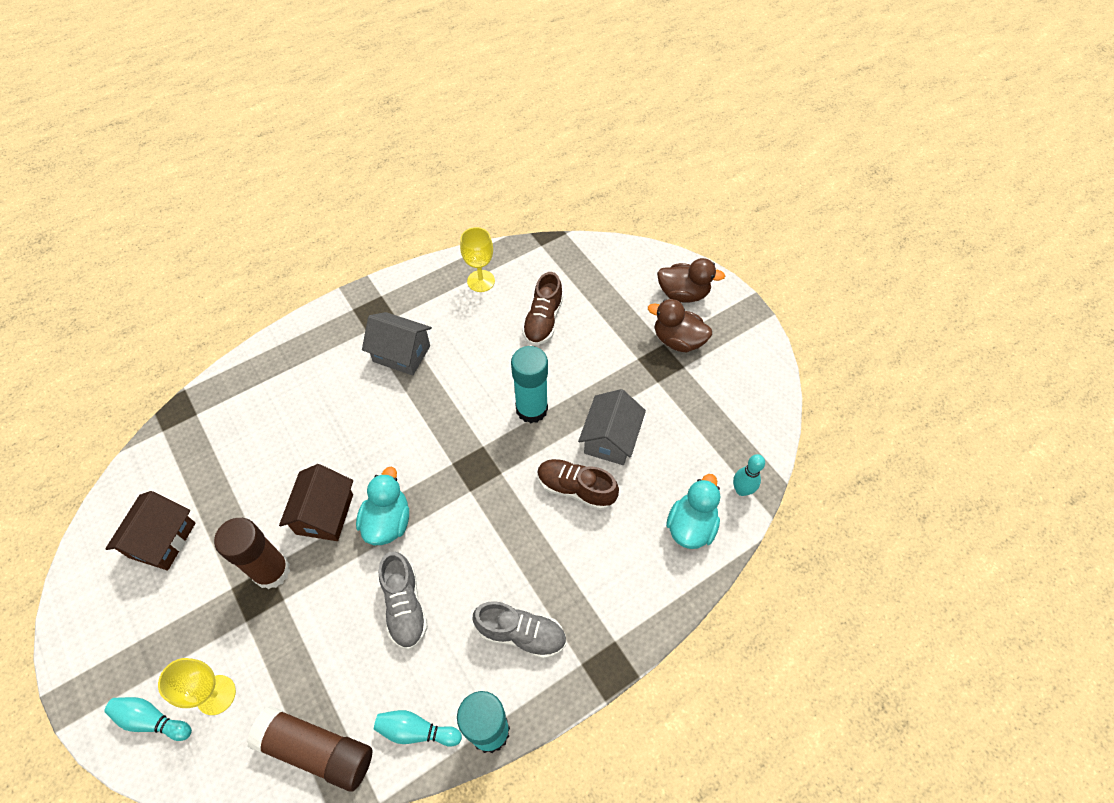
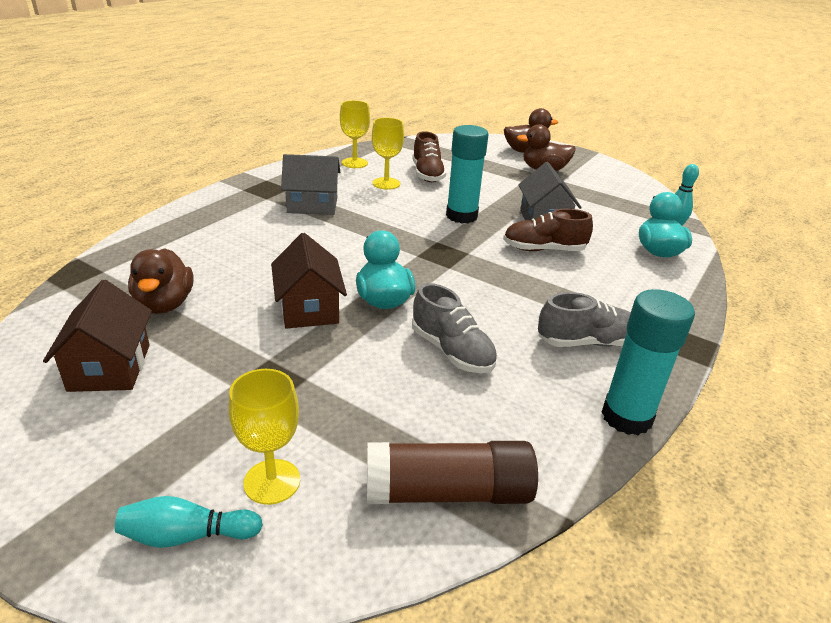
camera: 25 degrees left, 25 degrees down
brown glue stick [214,518,290,589] -> none
turquoise bowling pin [374,710,462,747] -> none
none -> brown duck [128,248,193,314]
none -> yellow goblet [372,118,404,190]

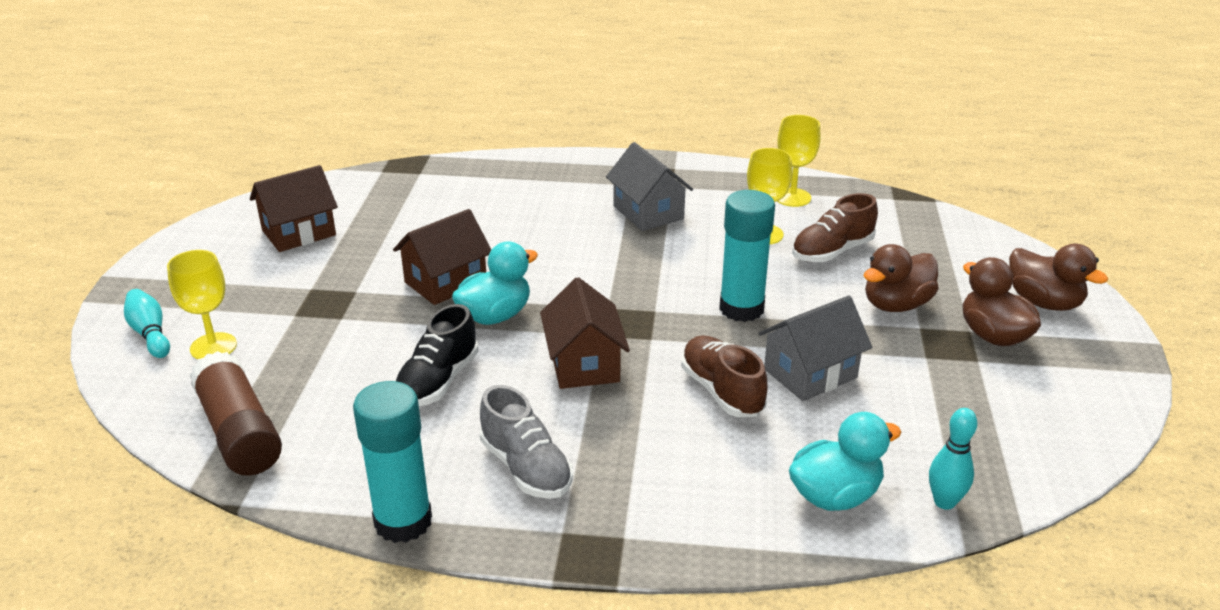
camera: 65 degrees right, 0 degrees up
brown duck [128,248,193,314] -> brown duck moved to [864,244,939,312]
grey shoe [412,283,497,373] -> black shoe [395,304,479,406]
none -> brown house [540,277,630,389]

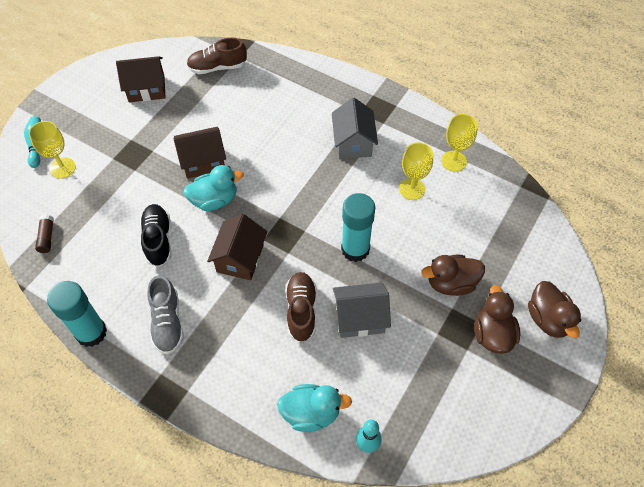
camera: 25 degrees right, 25 degrees up
brown glue stick [190,351,282,476] -> brown glue stick [35,215,54,253], size x0.47
black shoe [395,304,479,406] -> black shoe turned 120 degrees clockwise [140,204,172,267]
brown shoe [792,193,878,262] -> brown shoe moved to [186,38,247,74]

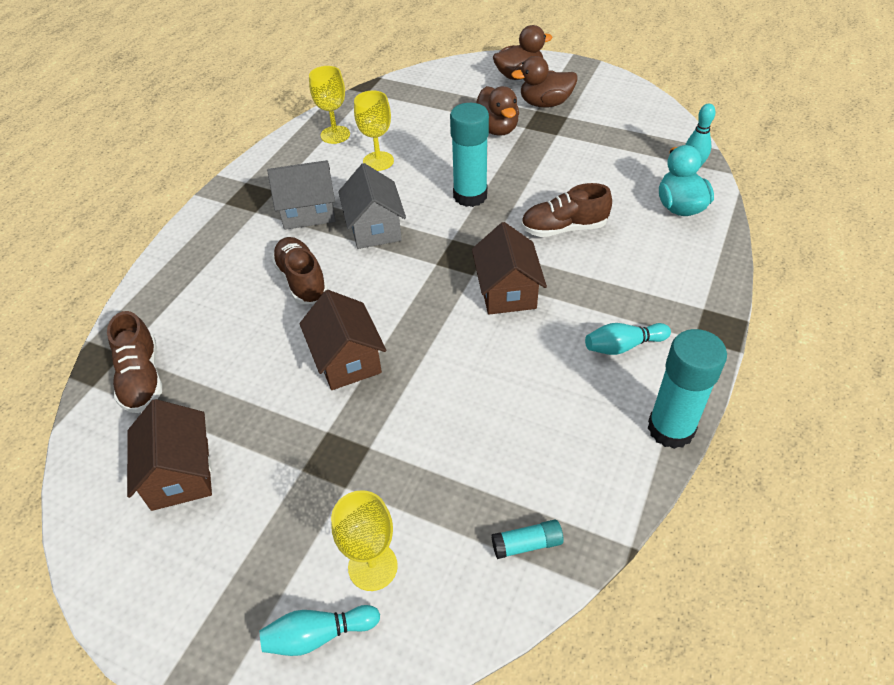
camera: 95 degrees left, 10 degrees down
brown glue stick [35,215,54,253] -> turquoise glue stick [492,519,564,559]
black shoe [140,204,172,267] -> none
grey shoe [148,275,184,354] -> turquoise bowling pin [585,323,671,355]
turquoise duck [183,165,244,211] -> none
brown house [207,214,267,280] -> brown house turned 75 degrees clockwise [472,222,547,315]
grey house [333,283,391,338] -> grey house moved to [338,163,406,249]
none -> brown shoe [272,237,328,304]

